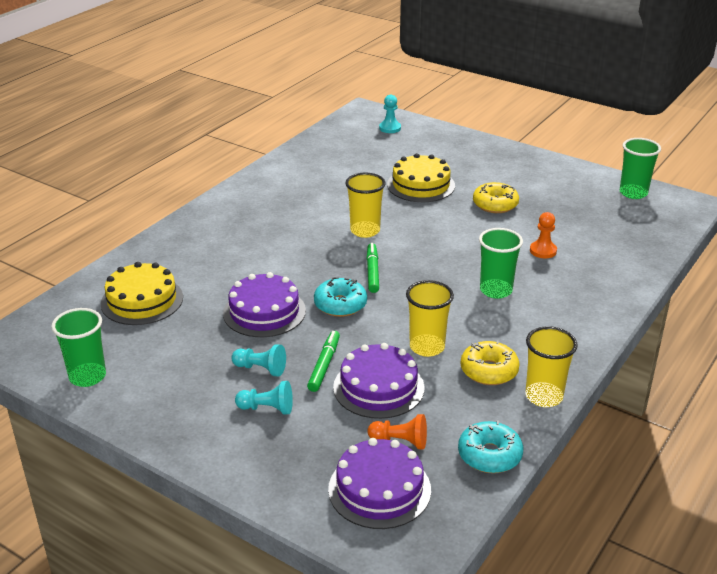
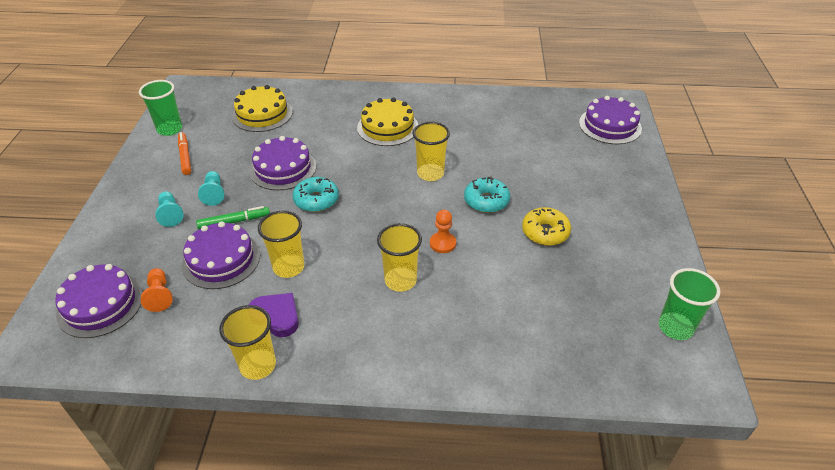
camera: 60 degrees right, 10 degrees up
green marker [366,243,379,293] -> none
turquoise pawn [379,95,401,133] -> purple cake [579,96,642,144]
yellow cake [387,153,455,202] -> yellow cake moved to [357,98,418,146]
turquoise donut [458,421,523,473] -> turquoise donut moved to [464,176,510,213]
yellow donut [461,341,520,385] -> purple heart [249,293,299,337]
green cup [479,228,523,299] -> yellow cup [377,223,422,292]
orange pawn [530,212,557,258] -> orange pawn moved to [430,210,456,253]
none -> orange marker [178,132,191,175]

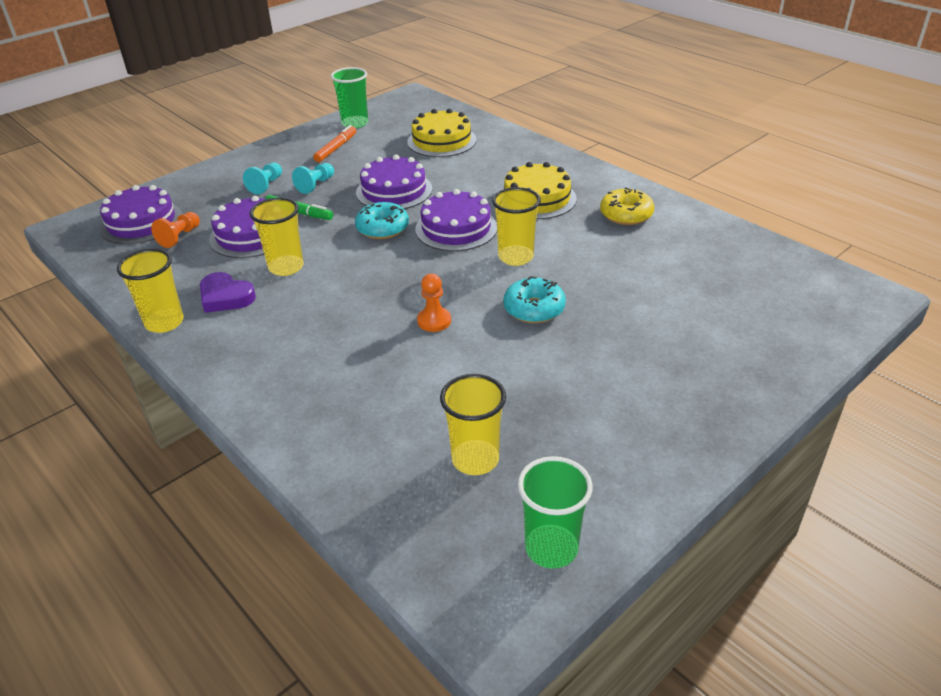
camera: 45 degrees right, 5 degrees down
purple heart [249,293,299,337] -> purple heart turned 135 degrees clockwise [200,272,256,313]
yellow cup [377,223,422,292] -> yellow cup moved to [440,374,506,475]
yellow donut [522,207,571,246] -> yellow donut moved to [600,187,654,225]
purple cake [579,96,642,144] -> purple cake moved to [415,189,497,251]

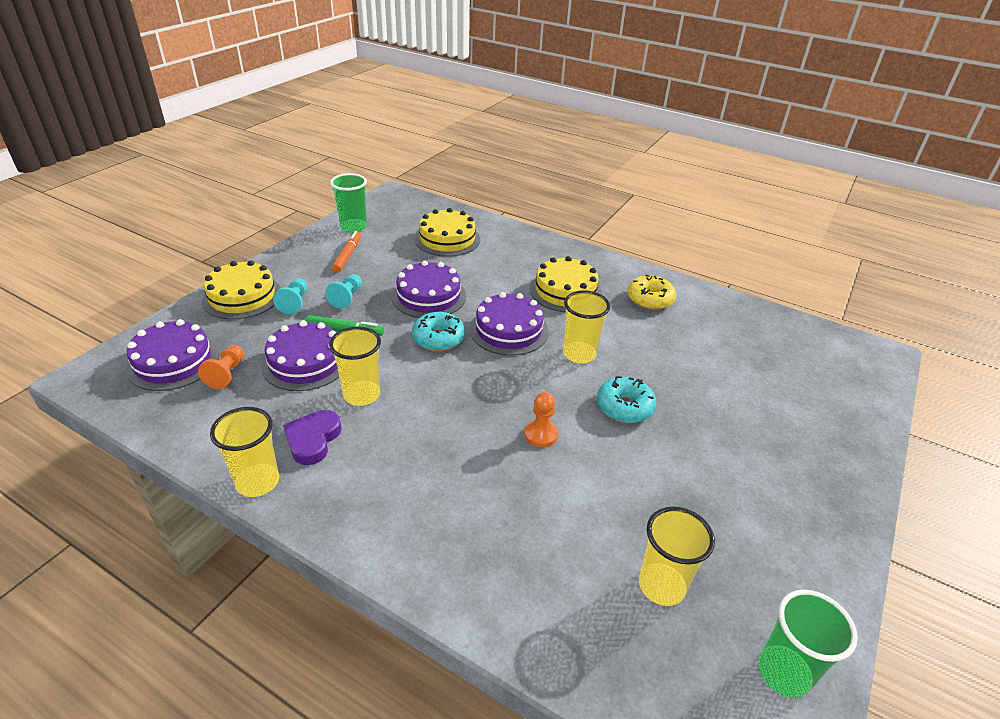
camera: 20 degrees left, 0 degrees up
purple heart [200,272,256,313] -> purple heart turned 90 degrees clockwise [283,410,342,465]
none -> yellow cake [202,260,281,319]

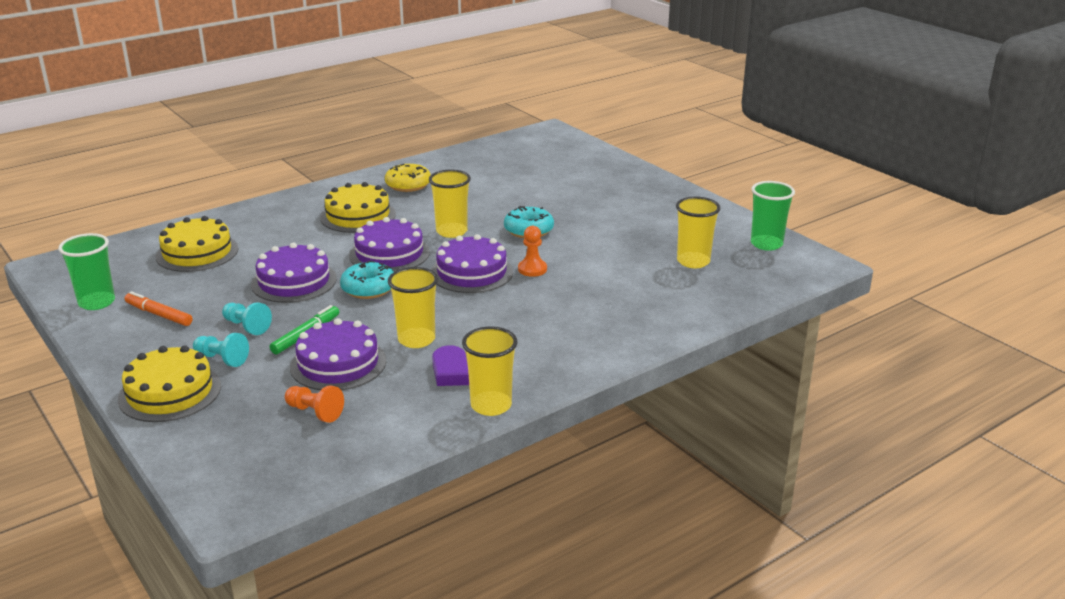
camera: 65 degrees left, 10 degrees down
purple cake [126,319,219,391] -> purple cake moved to [431,234,513,293]

